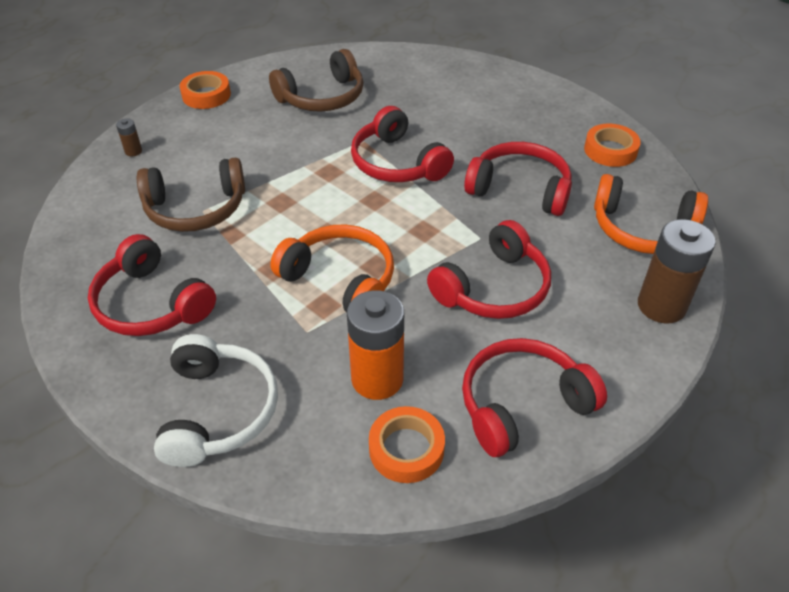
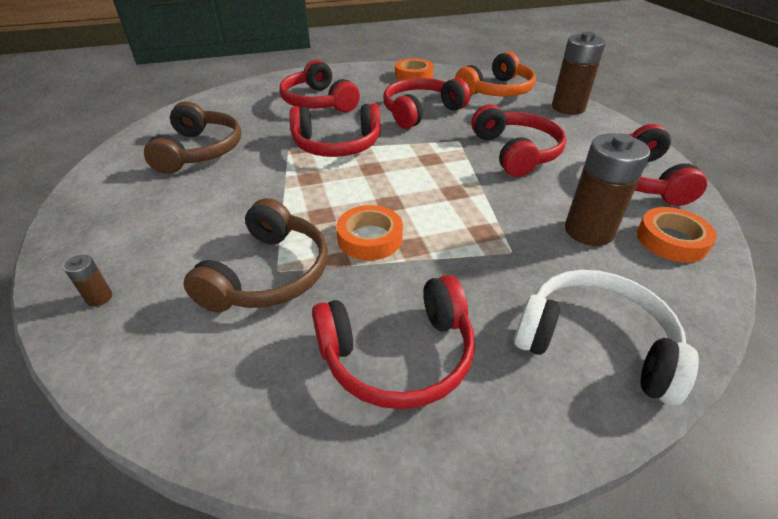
camera: 60 degrees left, 5 degrees down
orange tape [180,71,231,109] -> orange tape moved to [336,205,403,260]
orange headphones [270,224,394,312] -> none
orange battery [347,290,404,400] -> brown battery [565,133,650,246]
none -> red headphones [280,60,360,112]

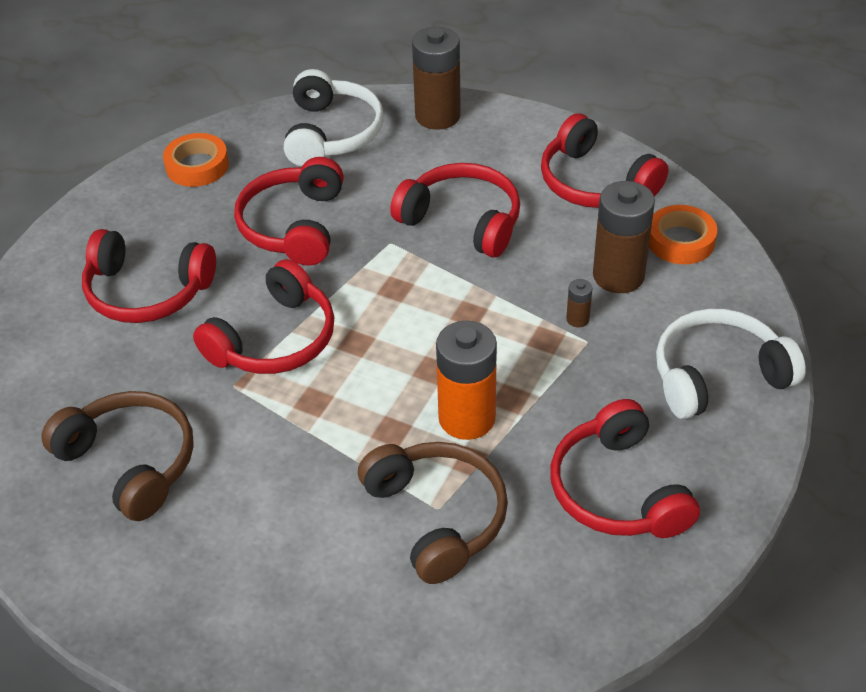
camera: 45 degrees left, 5 degrees up
brown battery [63,255,112,307] -> brown battery moved to [566,279,592,327]
red headphones [312,275,475,409] -> red headphones turned 135 degrees clockwise [550,399,700,538]
orange tape [336,205,403,260] -> orange battery [436,321,497,440]
orange headphones [455,51,536,97] -> white headphones [284,69,384,167]

